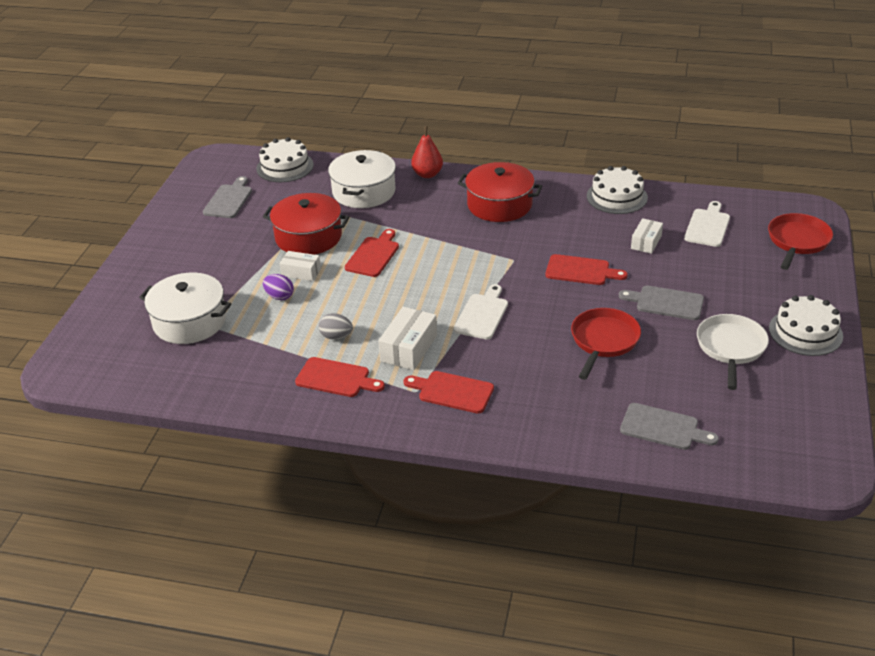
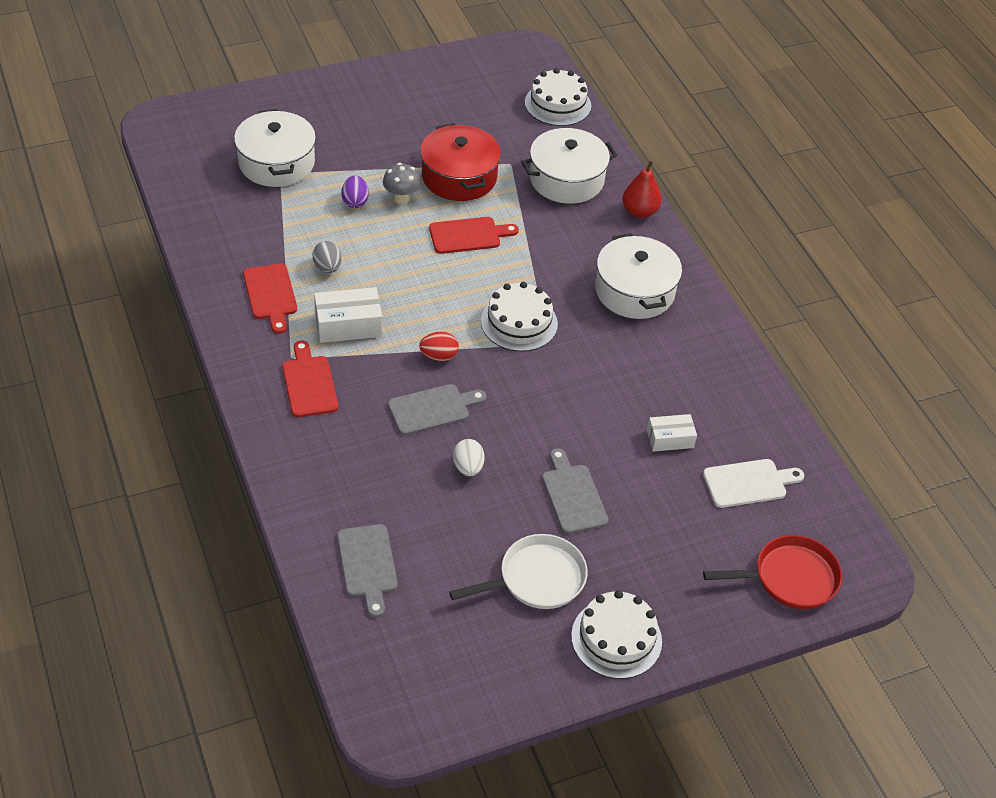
camera: 50 degrees right, 10 degrees up
grey cutting board [203,176,252,218] -> grey cutting board moved to [388,384,487,435]
white box [280,251,321,281] -> grey mushroom [383,163,421,204]
white cutting board [454,284,508,340] -> red egg [419,332,459,361]
red pot [458,162,542,222] -> white pot [595,233,682,319]
red cutting board [545,254,628,285] -> none
red pan [571,308,641,380] -> white egg [453,439,485,476]
white cake [587,166,648,214] -> white cake moved to [481,282,558,351]

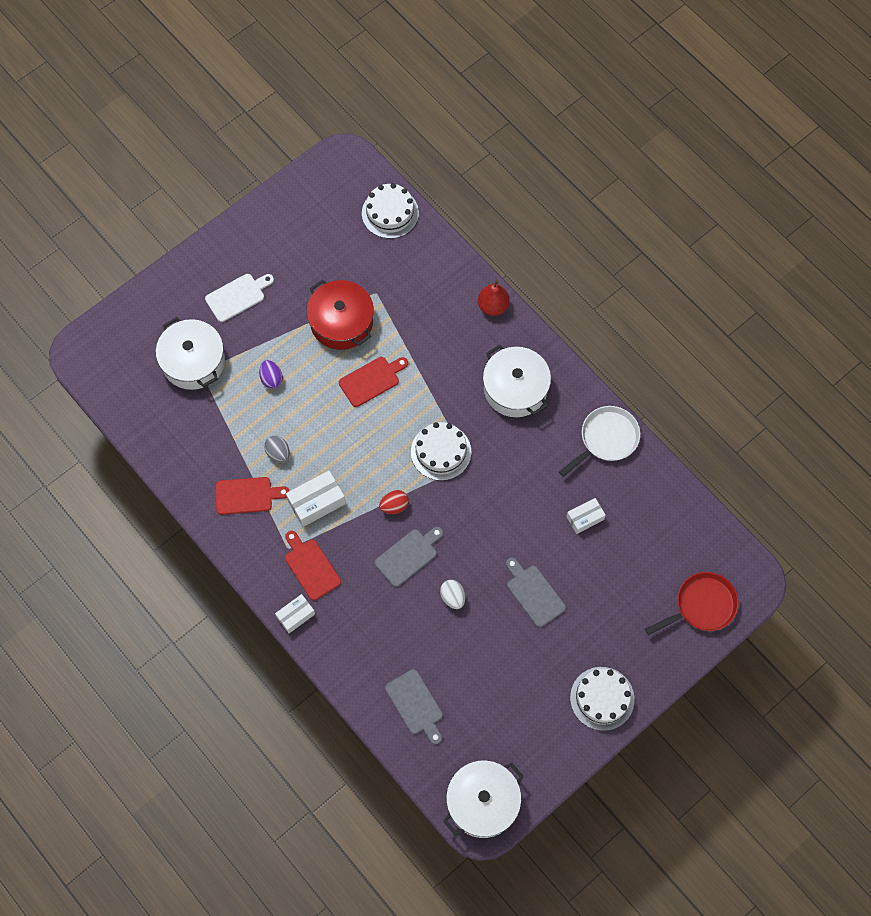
camera: 15 degrees left, 20 degrees up
red cutting board [243,263,297,334] -> red cutting board turned 60 degrees counterclockwise [215,477,289,515]
grey mushroom [383,163,421,204] -> none
white pan [449,534,588,609] -> white pan moved to [559,406,640,477]
white pot [521,128,617,204] -> white pot moved to [443,760,524,838]
white cutting board [703,459,804,508] -> white cutting board moved to [205,274,274,322]
none -> white box [275,594,315,633]

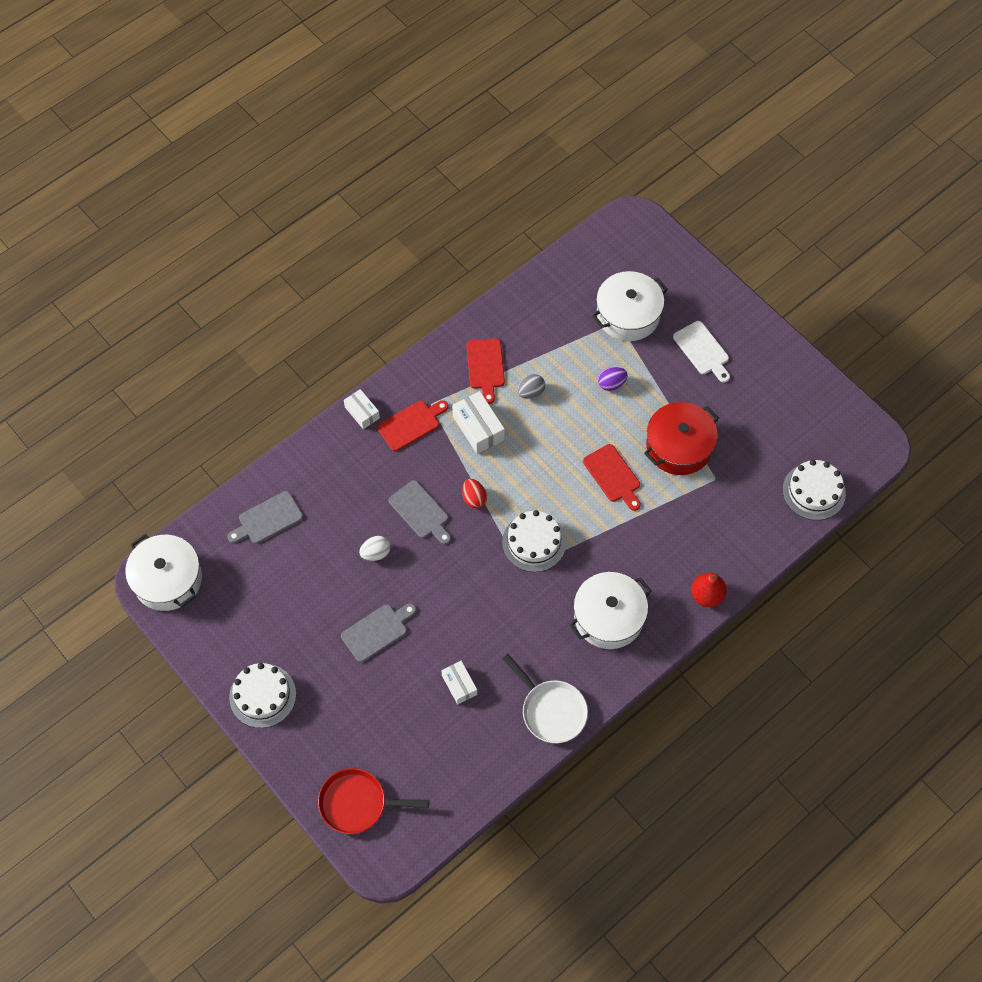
camera: 90 degrees right, 5 degrees down
red pan [645,572,739,635] -> red pan turned 120 degrees clockwise [318,768,429,834]

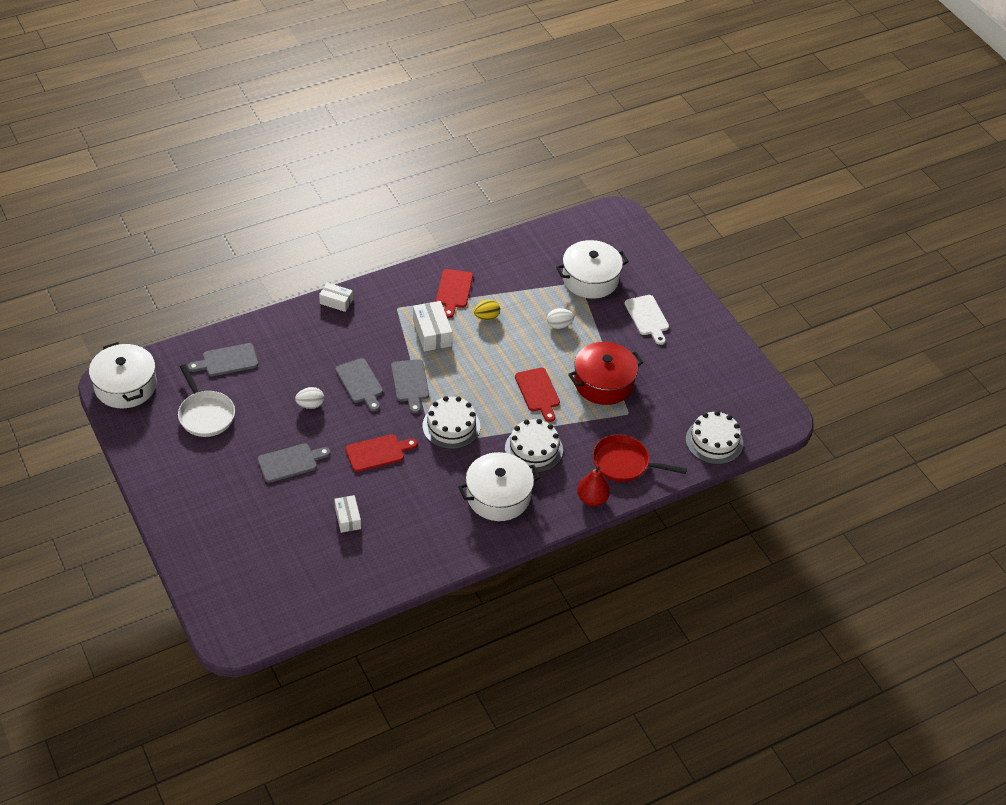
camera: 10 degrees right, 15 degrees down
white cake [229,663,296,728] -> white cake moved to [505,419,563,473]
red pan [318,768,429,834] -> red pan moved to [592,435,687,482]
white box [344,389,380,429] -> white box turned 45 degrees counterclockwise [319,283,353,312]
red cutting board [377,400,448,451] -> red cutting board moved to [345,434,418,472]
red egg [462,479,487,509] -> grey cutting board [391,359,429,414]
white pan [502,654,588,743] -> white pan moved to [178,364,235,437]
grey egg [517,374,545,399] -> yellow egg [474,300,500,320]
purple egg [598,367,628,391] -> white egg [547,308,574,329]

